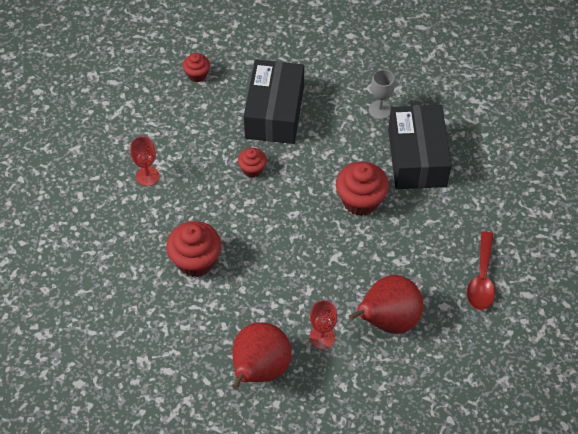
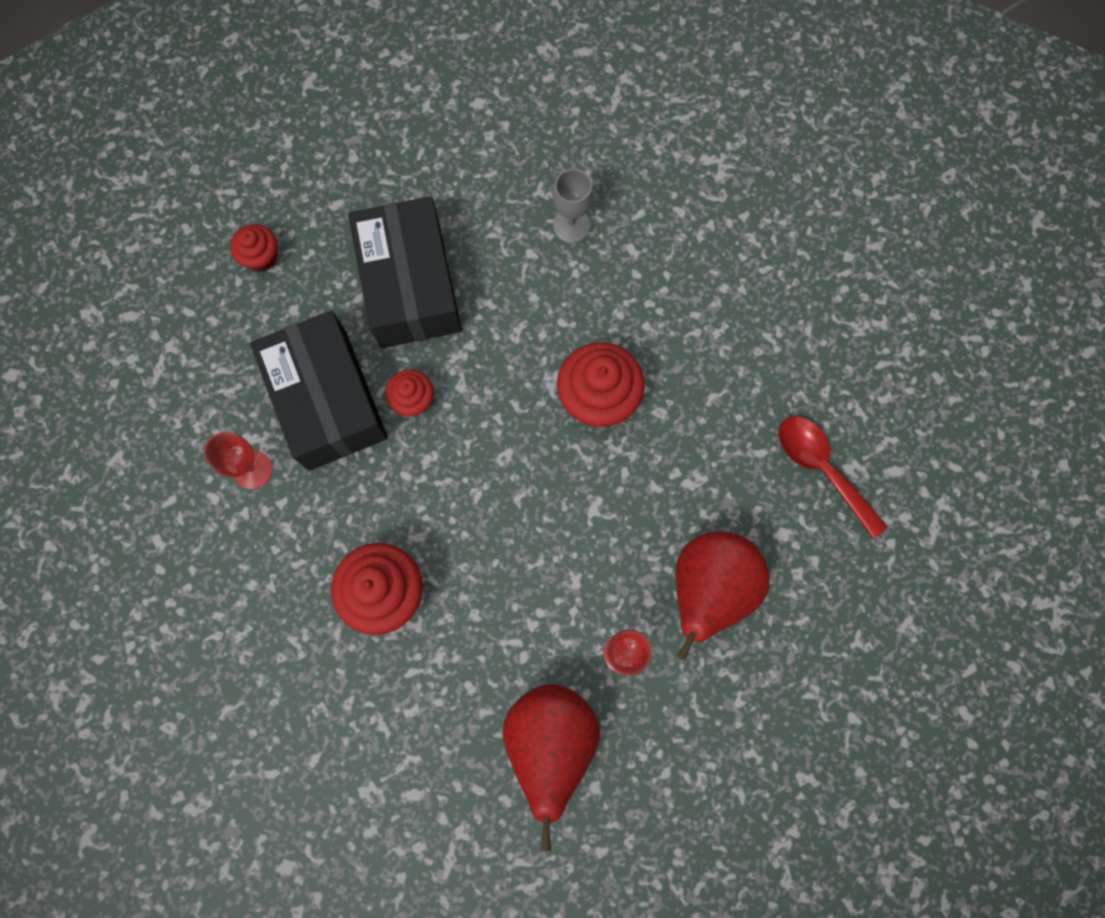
camera: 20 degrees left, 20 degrees up
black box [388,105,452,189] -> black box moved to [250,311,388,471]
red spoon [467,231,495,310] -> red spoon turned 150 degrees clockwise [778,416,888,539]

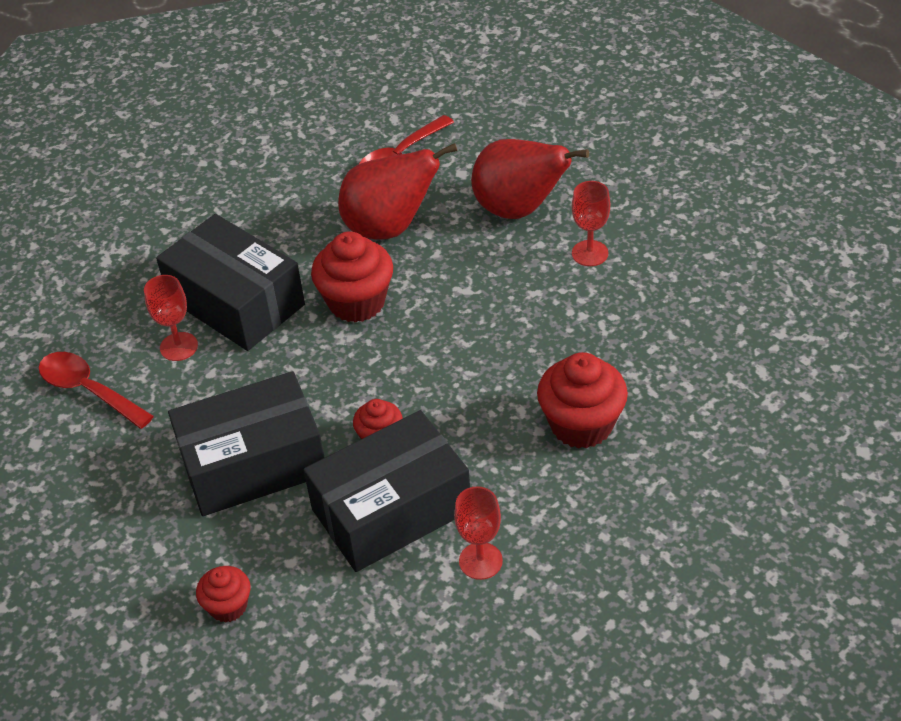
camera: 95 degrees left, 30 degrees down
red pear [502,684,600,851] -> red pear moved to [338,143,458,240]
grey goblet [553,169,593,243] -> red goblet [144,275,198,361]
none -> red spoon [39,352,154,429]
none -> black box [156,214,305,351]

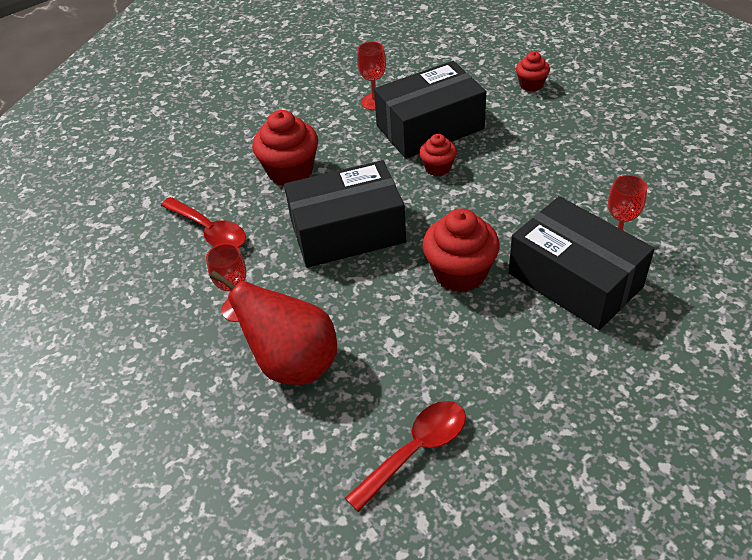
camera: 175 degrees left, 0 degrees up
red spoon [39,352,154,429] -> red spoon moved to [161,197,246,247]
black box [168,371,325,516] -> black box moved to [284,160,406,268]
red pear [338,143,458,240] -> none

